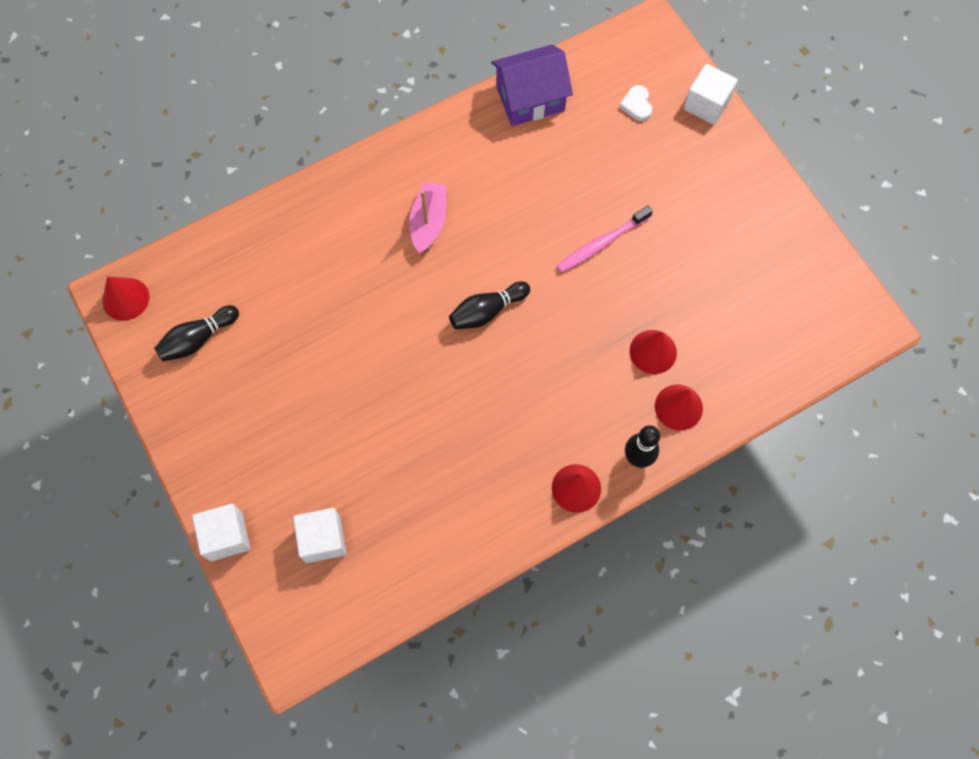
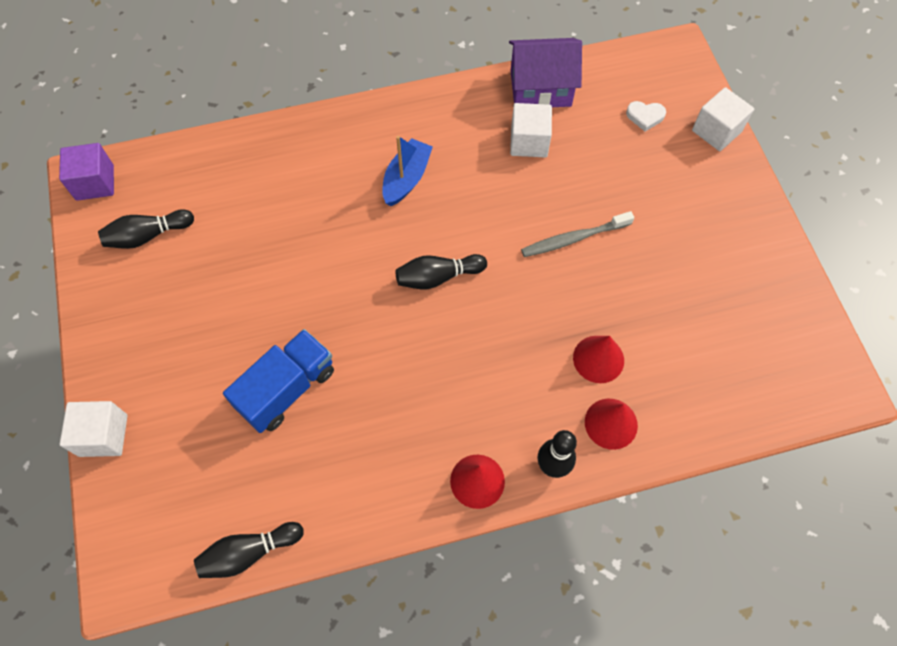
camera: 15 degrees right, 5 degrees down
red cone [103,276,149,321] -> purple cube [59,143,114,201]
white cube [293,508,346,563] -> white cube moved to [510,103,552,158]
pink boat [409,182,447,253] -> blue boat [382,136,433,206]
pink toothbrush [557,206,653,273] -> grey toothbrush [521,211,634,257]
white heart [619,85,652,121] -> white heart turned 90 degrees counterclockwise [626,101,666,131]
none -> black bowling pin [194,522,304,578]
none -> blue truck [223,329,334,433]

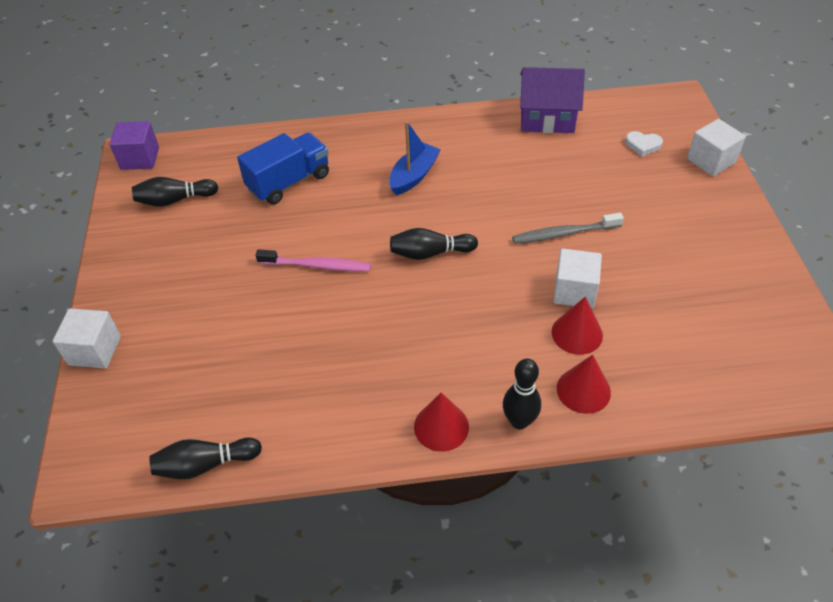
camera: 10 degrees right, 15 degrees down
blue truck [223,329,334,433] -> blue truck moved to [237,132,329,205]
white cube [510,103,552,158] -> white cube moved to [553,249,602,309]
none -> pink toothbrush [255,249,371,272]

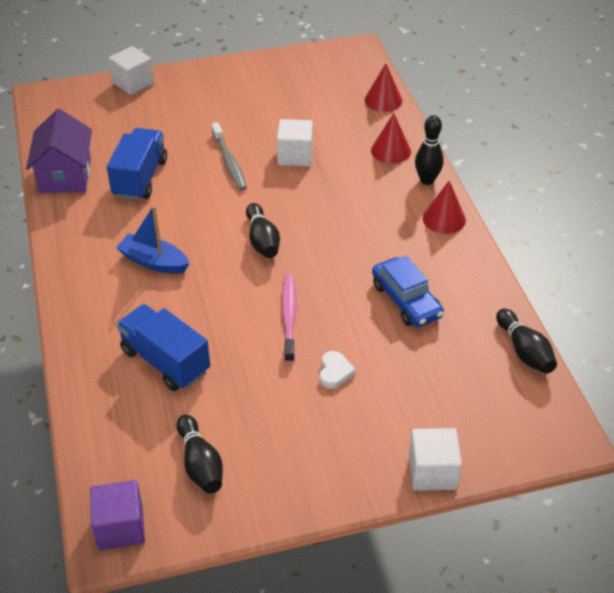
camera: 100 degrees left, 5 degrees down
red cone [552,296,603,355] -> red cone moved to [365,63,402,112]
white heart [625,131,663,156] -> white heart moved to [320,351,356,389]
none -> blue truck [107,128,167,200]
none -> blue car [372,256,444,327]

